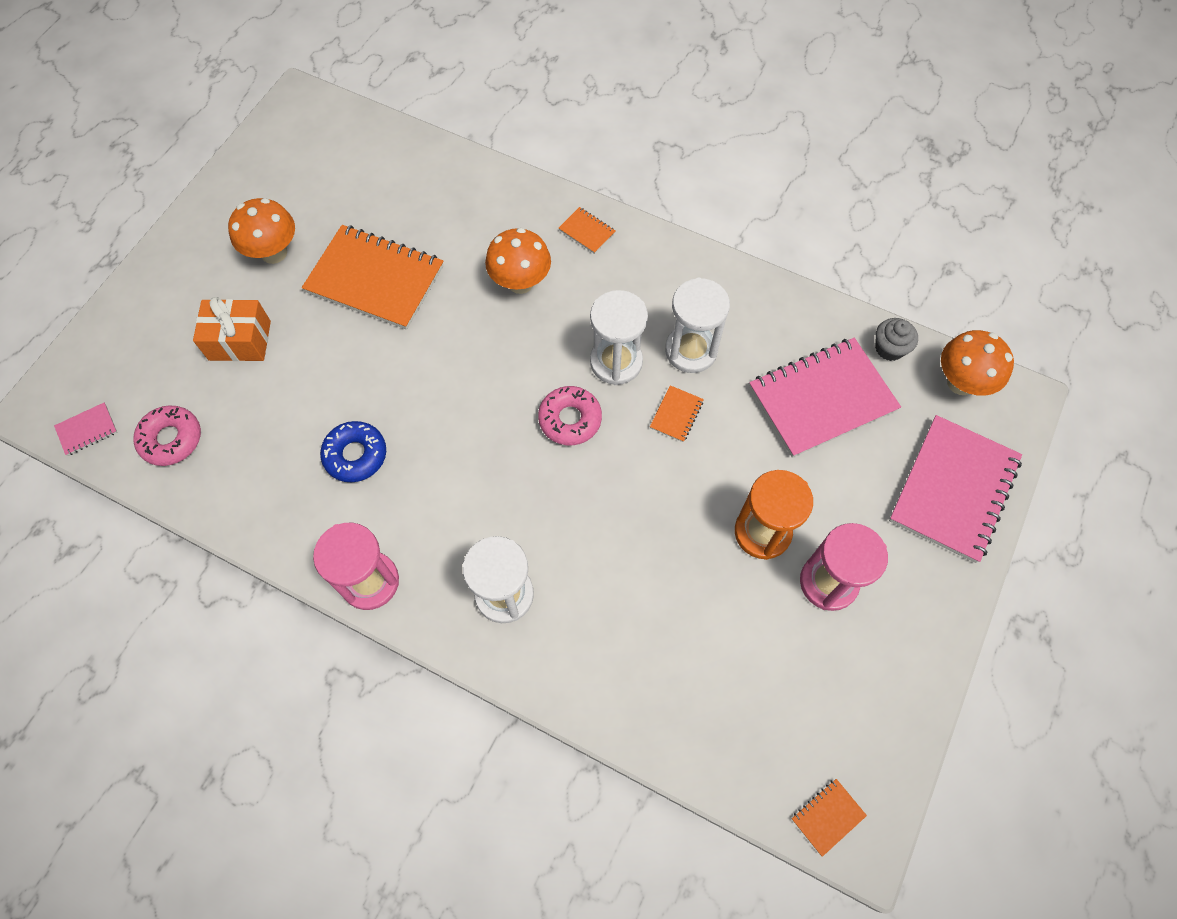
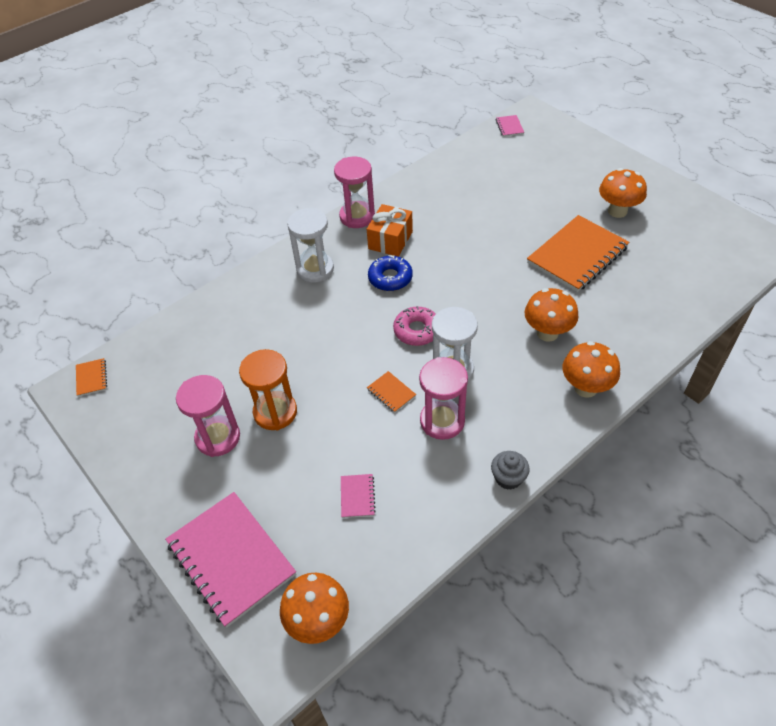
camera: 115 degrees right, 15 degrees down
pink donut [133,405,201,466] -> none
orange gift [193,297,271,361] -> orange gift moved to [367,204,413,257]
blue donut [320,421,386,482] -> blue donut moved to [368,255,413,291]
orange notebook [559,207,615,254] -> orange mushroom [562,341,620,398]
white hourglass [665,278,730,373] -> pink hourglass [419,357,468,440]
pink notebook [749,338,901,458] -> pink notebook [341,474,376,518], size x0.42
grey cupcake [875,318,918,361] -> grey cupcake moved to [491,451,530,490]

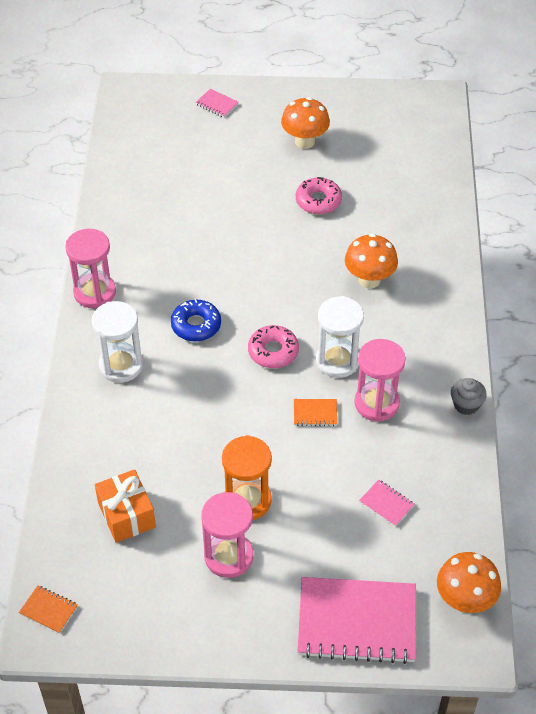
camera: 50 degrees left, 0 degrees up
orange gift [367,204,413,257] -> orange gift moved to [95,469,156,543]
pink notebook [496,115,524,137] -> pink notebook moved to [195,89,239,117]
orange notebook [527,215,629,292] -> pink donut [296,177,342,214]
orange mushroom [562,341,620,398] -> none

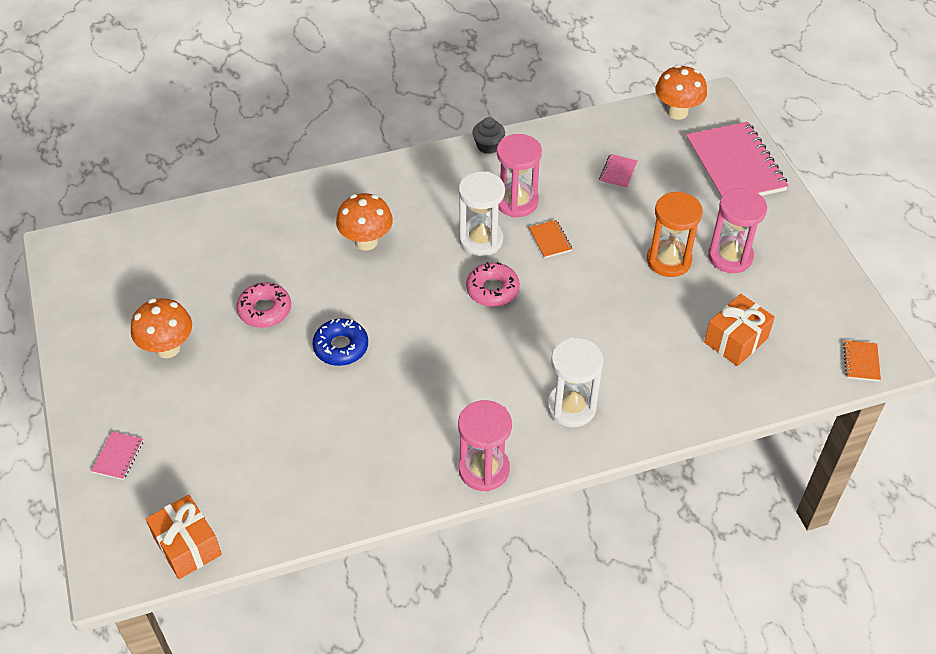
camera: 110 degrees left, 0 degrees up
blue donut [171,299,221,342] -> blue donut moved to [313,318,368,366]
none -> orange gift [146,495,222,579]

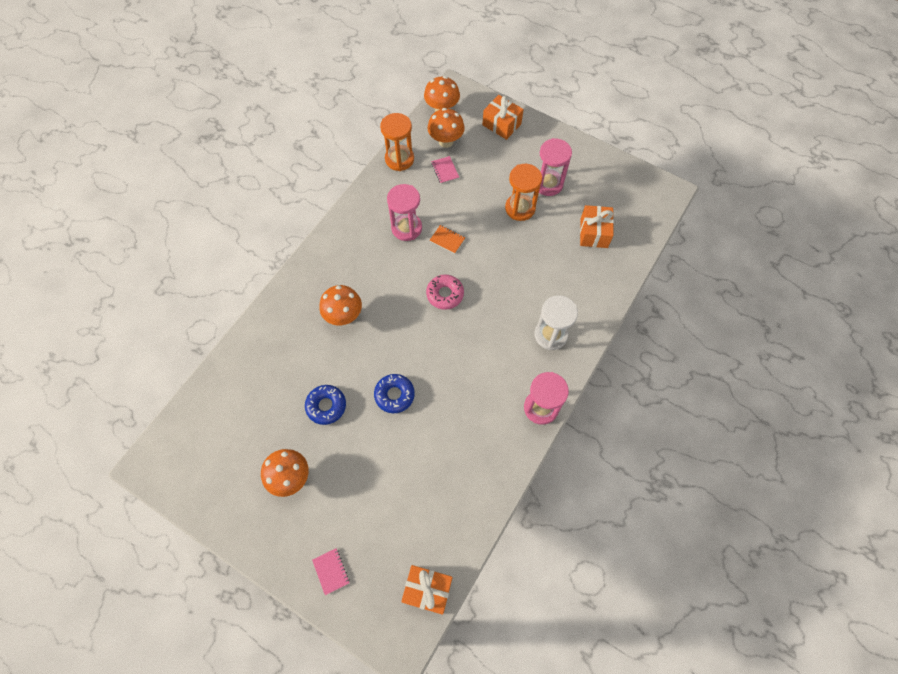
camera: 40 degrees left, 15 degrees up
pink donut [236,282,291,328] -> blue donut [305,385,346,425]
white hourglass [459,171,505,256] -> none
grey cupcake [472,117,505,154] -> none
pink notebook [686,122,789,199] -> orange gift [482,95,524,140]
orange notebook [843,340,881,381] -> none
none -> orange hourglass [380,113,414,171]
none -> orange mushroom [428,108,465,148]

